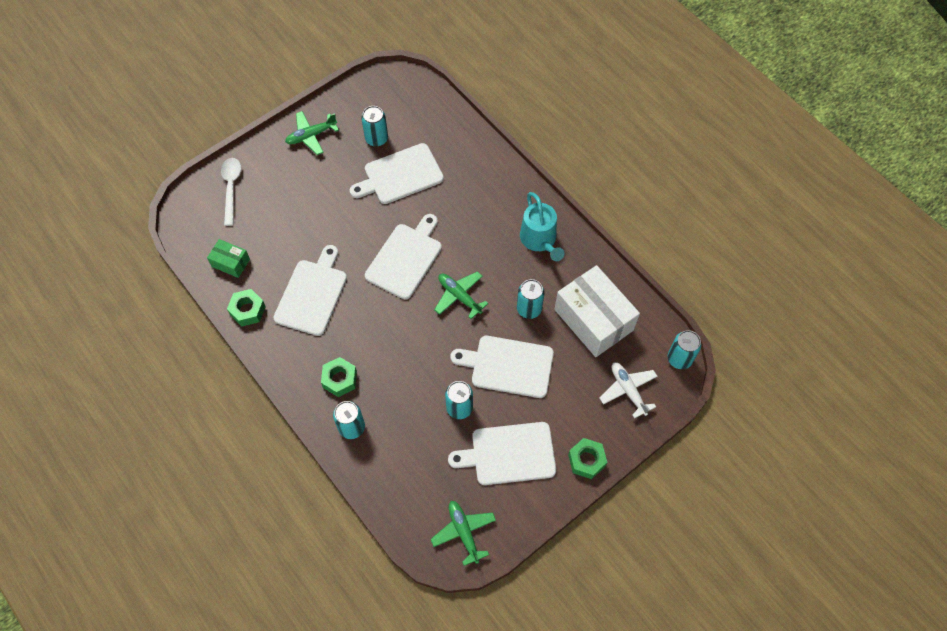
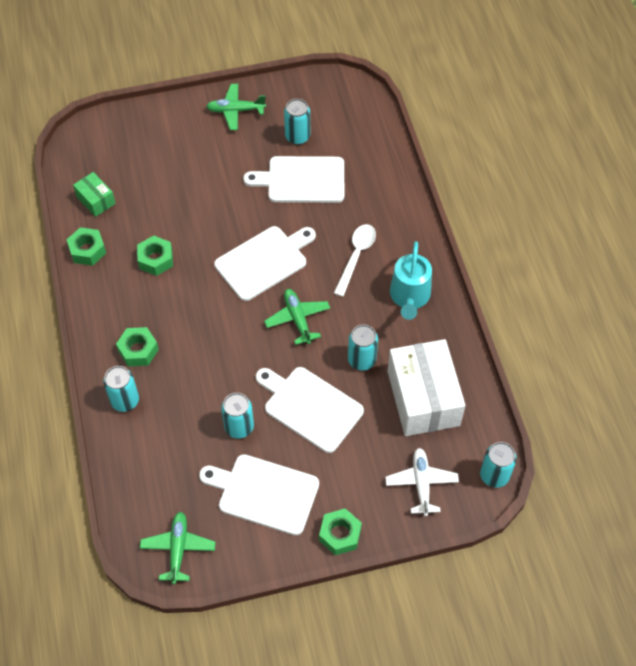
camera: 25 degrees right, 5 degrees down
white spoon [221,158,241,226] -> white spoon moved to [334,224,376,297]
white cutting board [273,245,347,336] -> green nut [137,236,173,276]

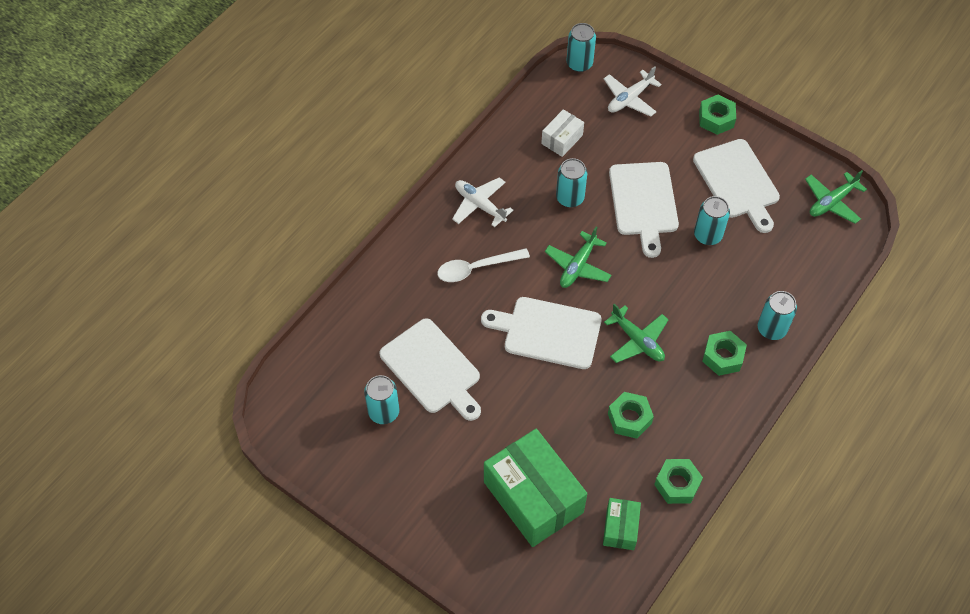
camera: 130 degrees left, 0 degrees up
green plane [206,84,266,130] -> green plane moved to [604,303,668,363]
white box [388,339,465,436] -> white box [541,109,584,157], size x0.49
turquoise watering can [390,241,432,320] -> white plane [452,177,513,227]
none -> green box [484,429,587,547]

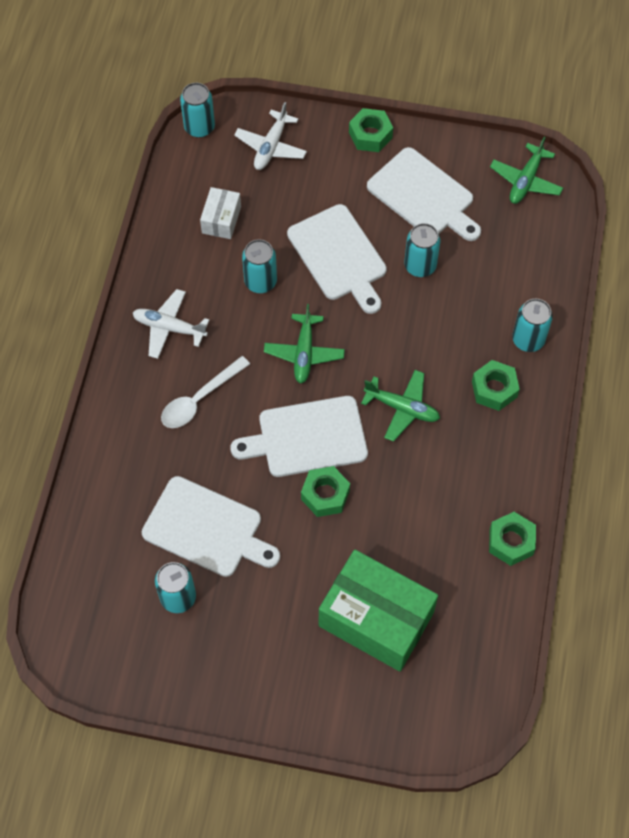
camera: 25 degrees left, 5 degrees up
green box [603,498,641,550] -> none
green nut [608,392,654,439] -> green nut moved to [301,466,350,517]

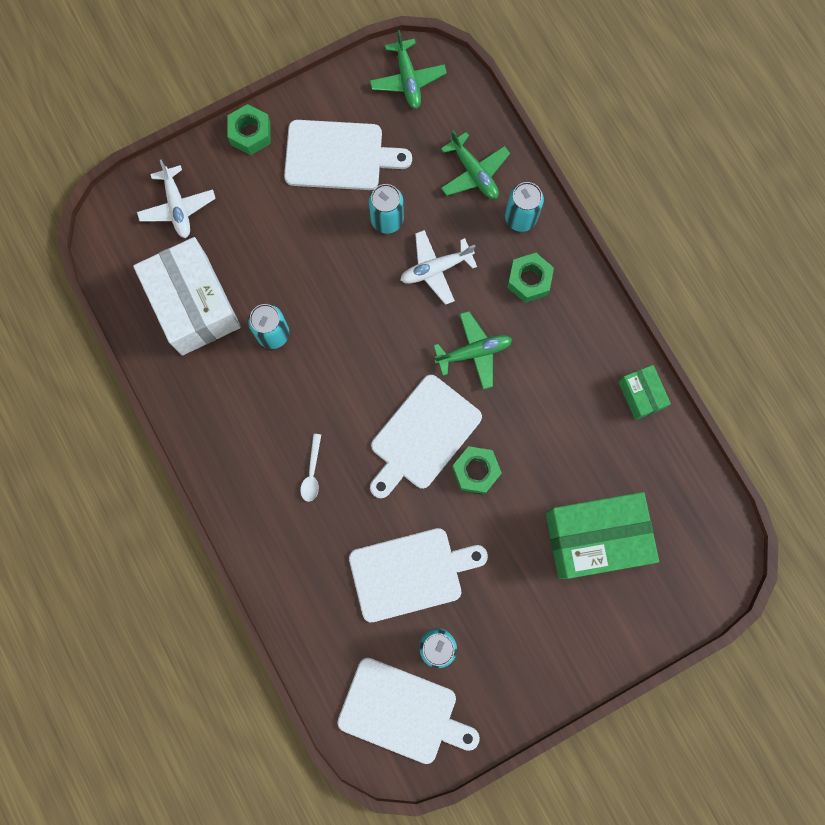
camera: 40 degrees left, 15 degrees up
white plane [133,289,209,359] -> white plane moved to [400,230,477,305]
white spoon [161,356,250,428] -> white spoon [300,434,321,502], size x0.62
turquoise can [180,83,215,138] -> none
white box [200,187,241,239] -> white box [133,237,241,355], size x2.06
green plane [264,304,345,384] -> green plane moved to [441,130,510,199]
white cutting board [287,204,387,314] -> white cutting board moved to [337,658,480,764]
green nut [489,512,536,566] -> green box [619,365,671,420]

